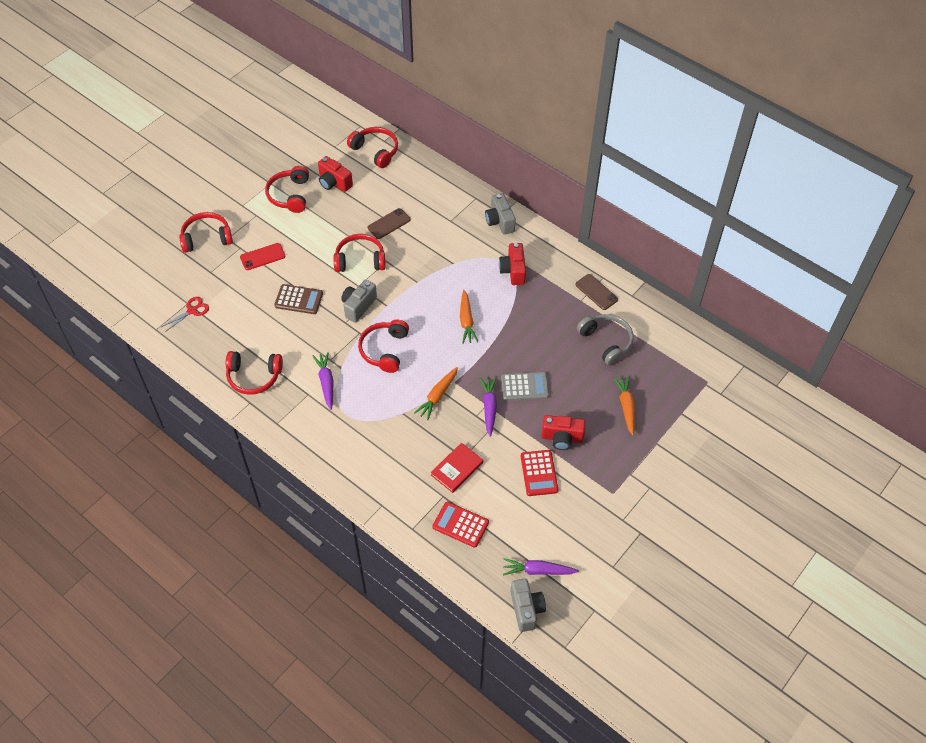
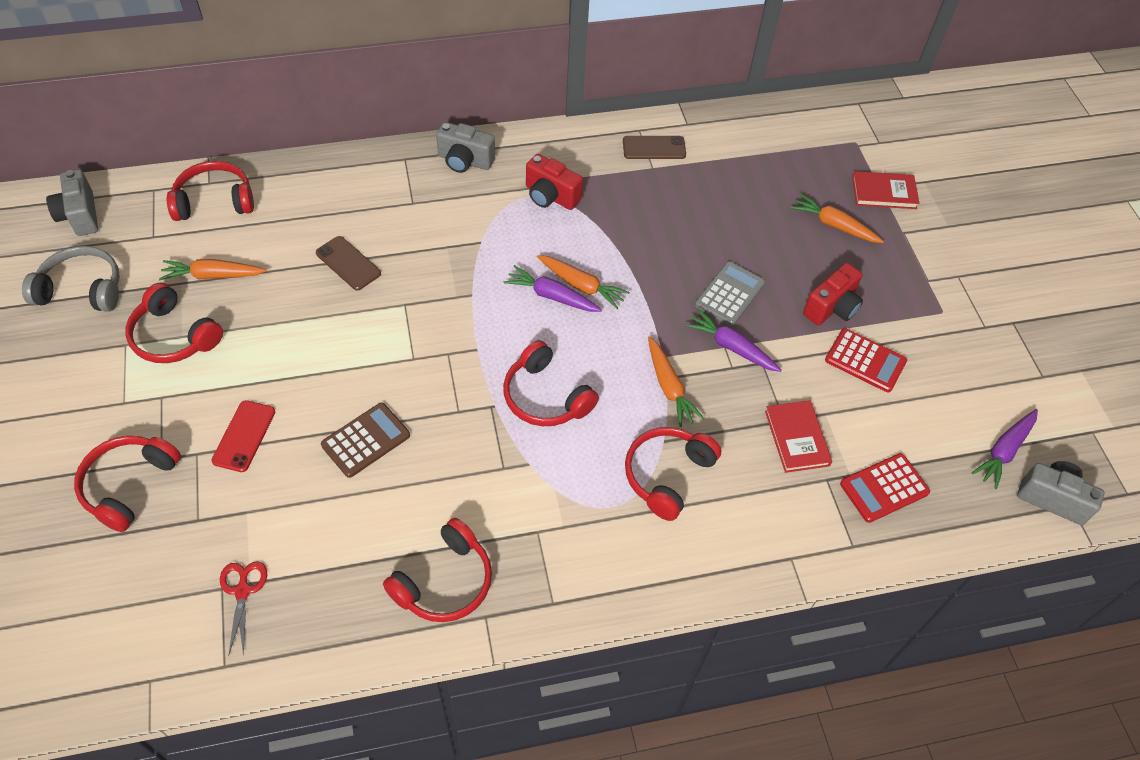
camera: 55 degrees left, 0 degrees up
purple carrot [312,352,333,410] -> purple carrot moved to [504,265,602,312]
red camera [318,156,353,192] -> orange carrot [159,259,266,280]
red headphones [334,234,386,272] -> red headphones moved to [625,427,722,521]
grey camera [341,280,377,322] -> grey camera moved to [46,169,98,236]
brown phone [368,208,411,239] -> brown phone turned 45 degrees counterclockwise [316,236,381,290]
grey headphones [577,314,634,366] -> grey headphones moved to [22,246,120,312]
none -> red book [852,171,920,209]

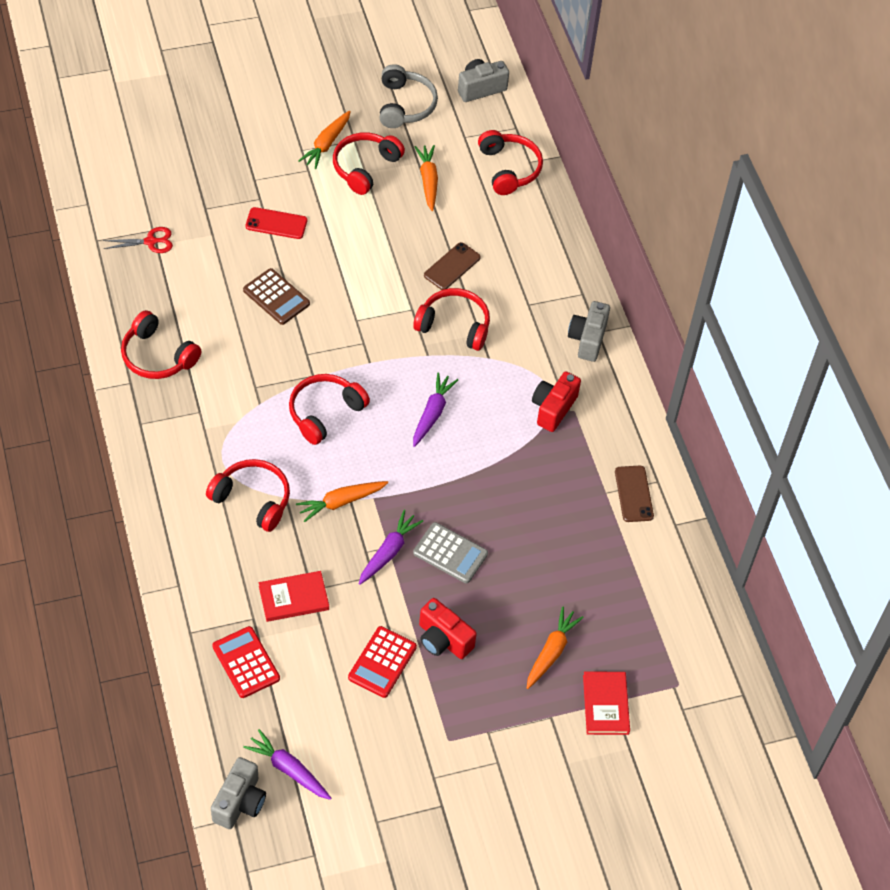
camera: 85 degrees right, 0 degrees up
red headphones [74,436,181,532] -> red headphones moved to [413,288,490,351]
orange carrot [537,255,630,309] -> orange carrot moved to [298,111,351,169]

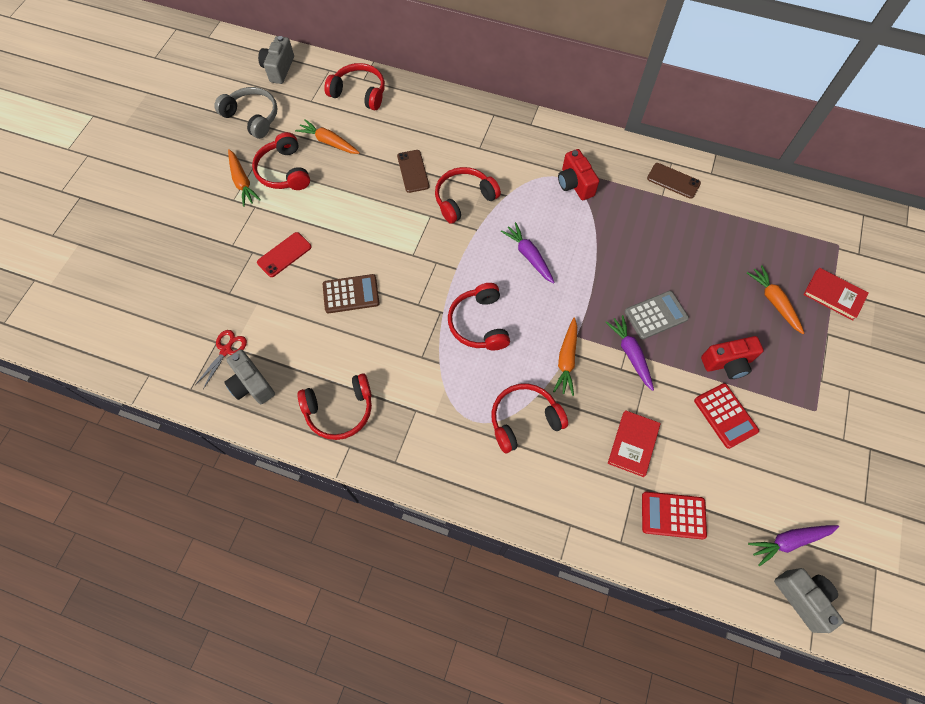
camera: 50 degrees left, 10 degrees up
grey camera [568,301,610,362] -> grey camera moved to [224,349,275,404]

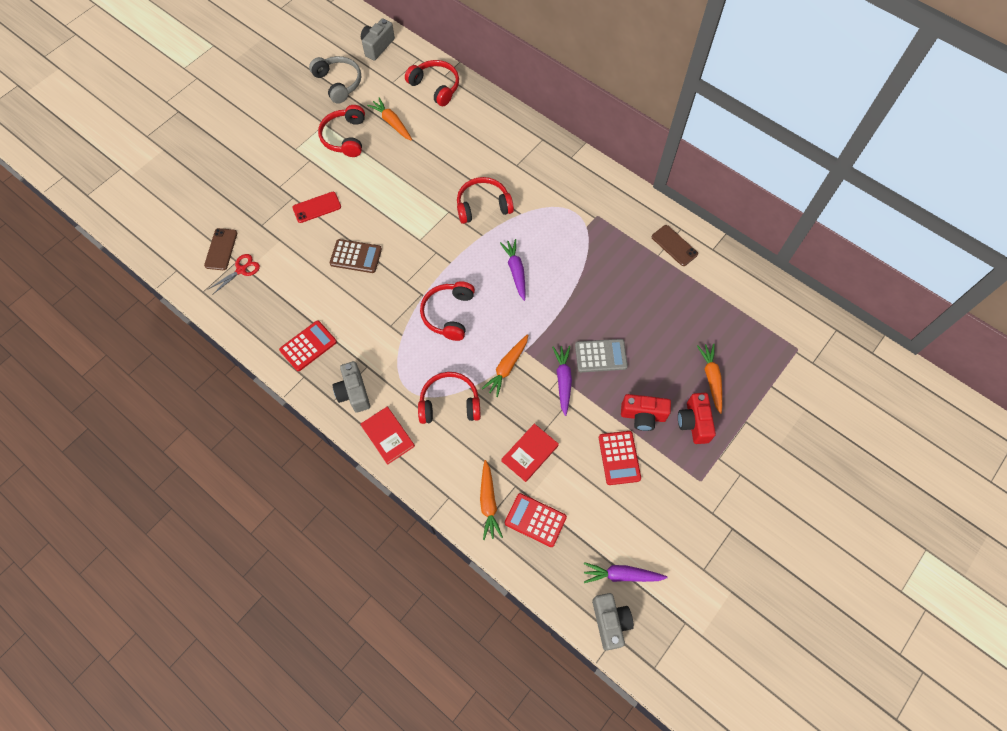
camera: 20 degrees right, 0 degrees up
grey camera [224,349,275,404] -> grey camera moved to [333,361,370,413]
orange carrot [228,149,261,207] -> orange carrot moved to [480,460,503,540]
red headphones [297,373,372,440] -> red calculator [279,321,337,371]
brown phone [397,150,429,193] -> brown phone moved to [204,228,237,270]
red camera [558,149,599,200] -> red camera moved to [678,393,716,444]
red book [803,268,869,321] -> red book moved to [360,407,415,465]

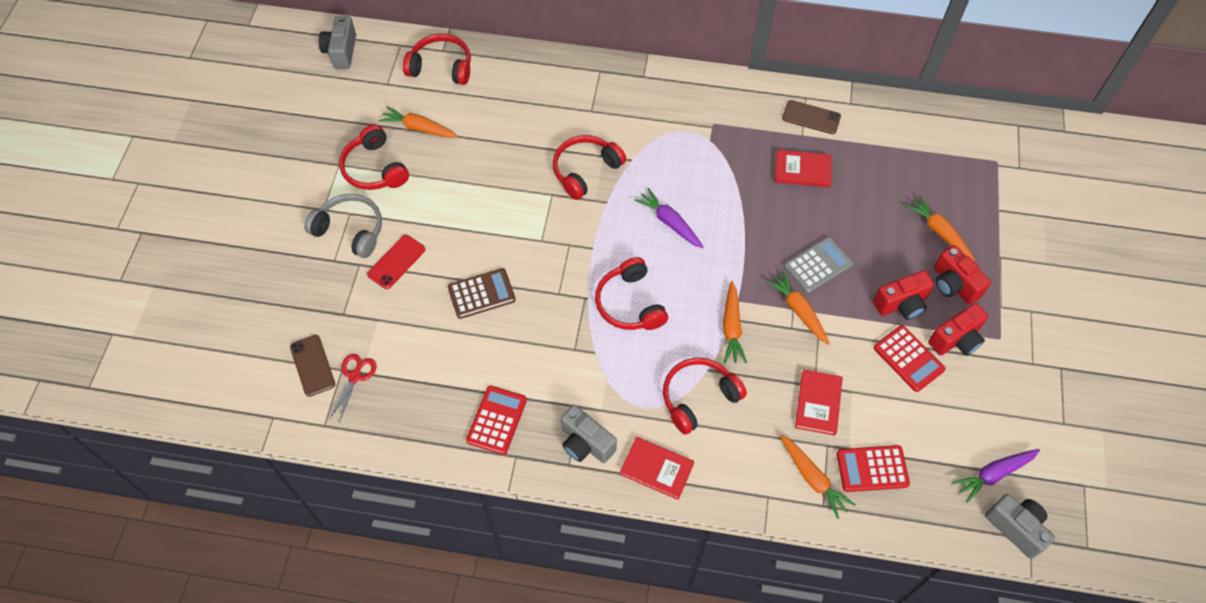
camera: 30 degrees left, 5 degrees down
grey headphones [309,56,361,104] -> grey headphones moved to [304,194,382,258]
purple carrot [552,346,572,416] -> orange carrot [766,271,830,345]
none -> red book [775,150,832,188]
none -> red camera [928,303,988,356]

